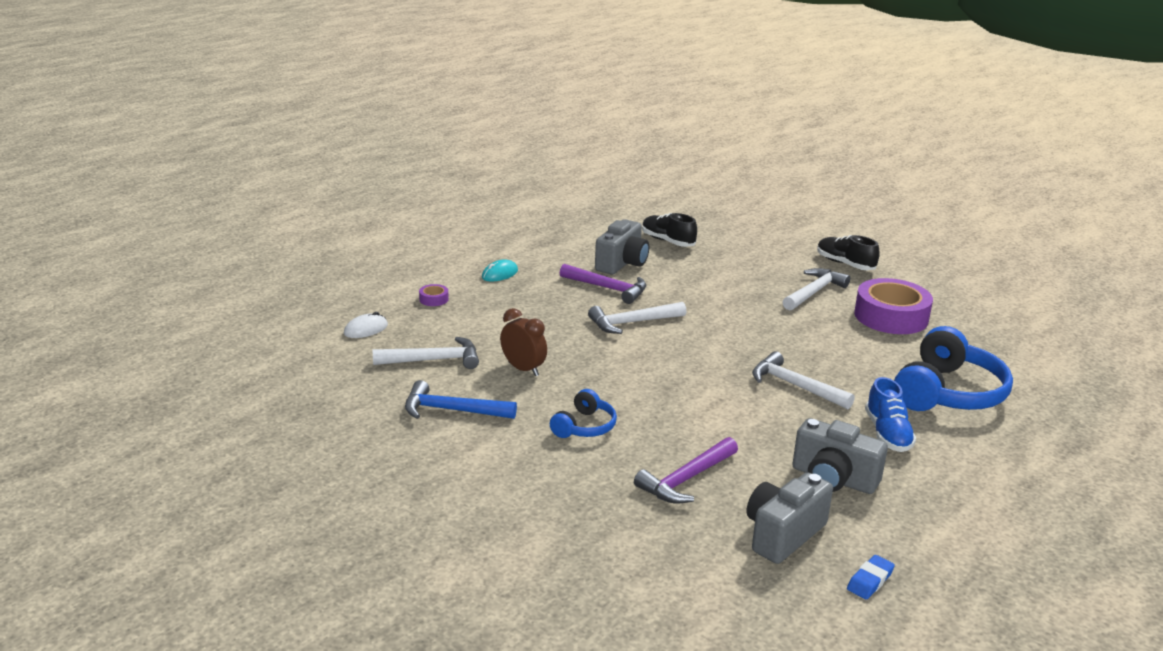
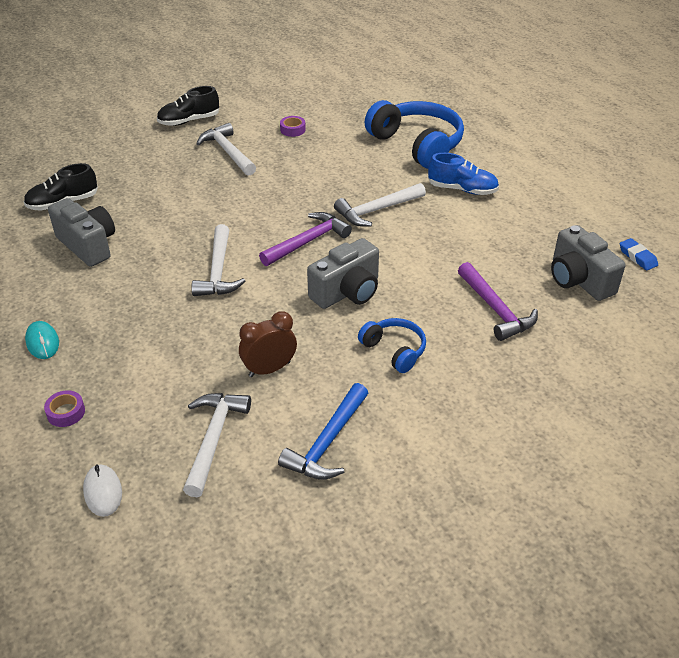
camera: 70 degrees left, 15 degrees up
purple hammer [560,264,646,304] -> purple hammer moved to [259,212,352,266]
grey camera [792,418,888,494] -> grey camera moved to [307,238,379,309]
purple tape [854,278,933,334] -> purple tape [280,116,306,137], size x0.40

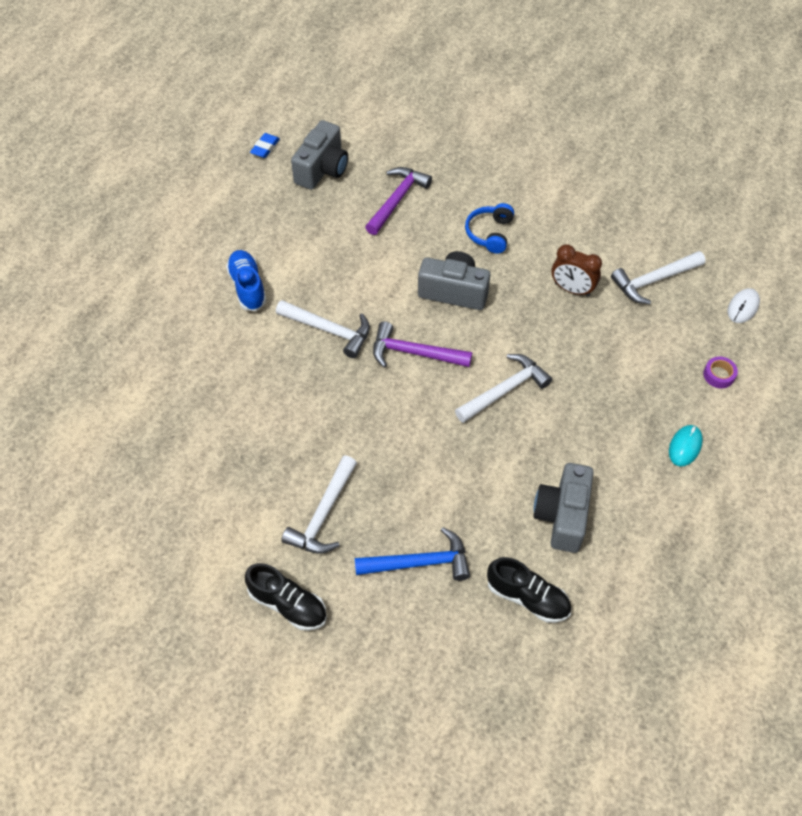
camera: 125 degrees left, 15 degrees up
blue hammer [278,383,368,480] -> blue hammer moved to [355,527,470,581]
purple tape [280,116,306,137] -> none
blue headphones [365,100,464,169] -> none

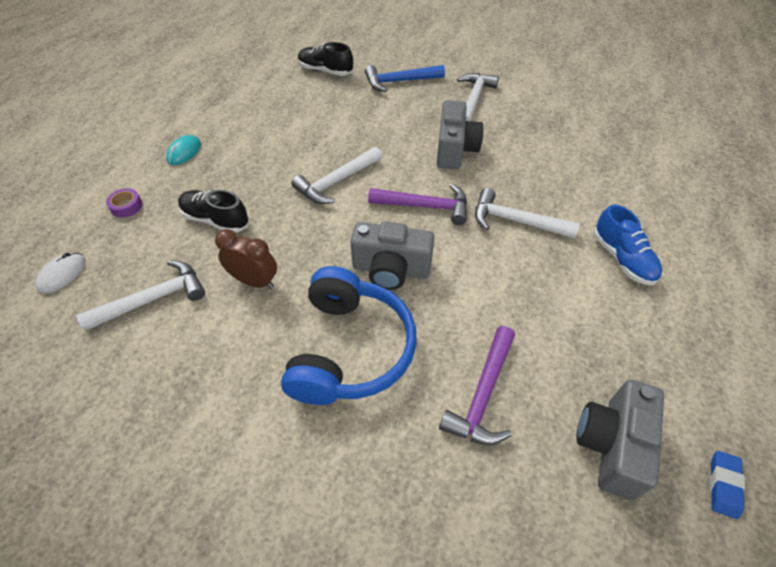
camera: 175 degrees right, 5 degrees down
black shoe [245,563,327,631] -> black shoe moved to [178,190,249,233]
blue headphones [465,203,514,254] -> blue headphones [281,266,417,405], size x1.93
grey camera [534,463,594,553] -> grey camera moved to [437,100,484,169]

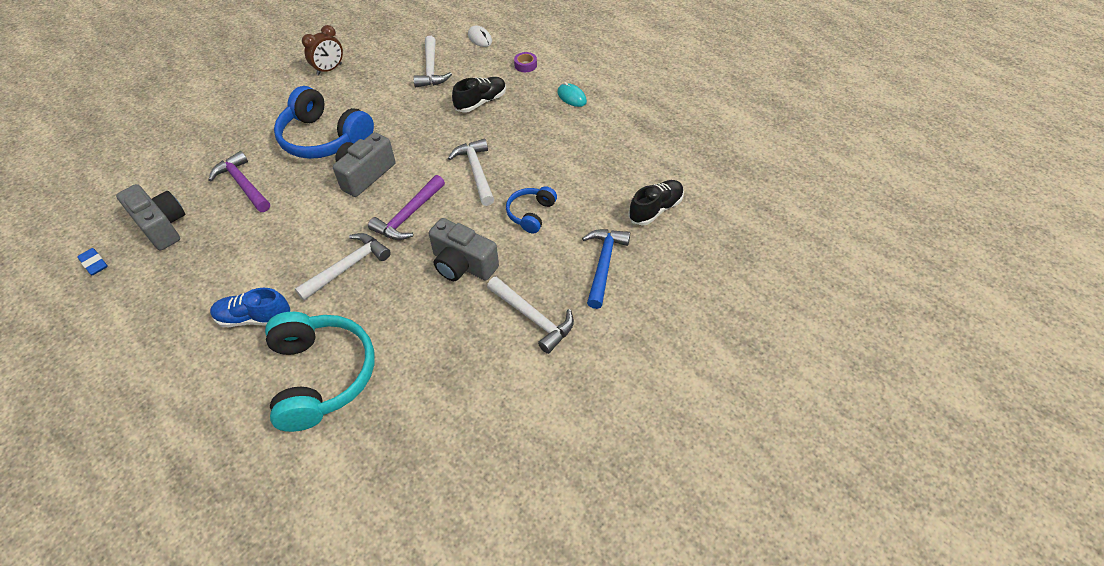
camera: 115 degrees right, 0 degrees up
brown clock [215,229,277,289] -> brown clock moved to [302,25,343,76]
none -> turquoise headphones [265,312,375,432]
none -> blue headphones [506,186,557,233]

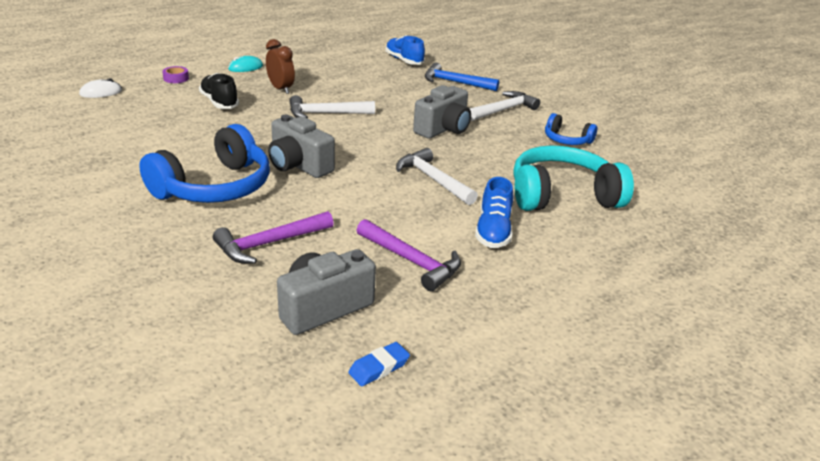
camera: 85 degrees left, 20 degrees down
brown clock [302,25,343,76] -> brown clock moved to [266,39,295,94]
purple hammer [368,175,445,240] -> purple hammer moved to [356,219,461,291]
white hammer [413,36,452,87] -> none
blue headphones [506,186,557,233] -> blue headphones moved to [545,113,597,145]
black shoe [628,180,684,225] -> blue shoe [386,35,425,65]

